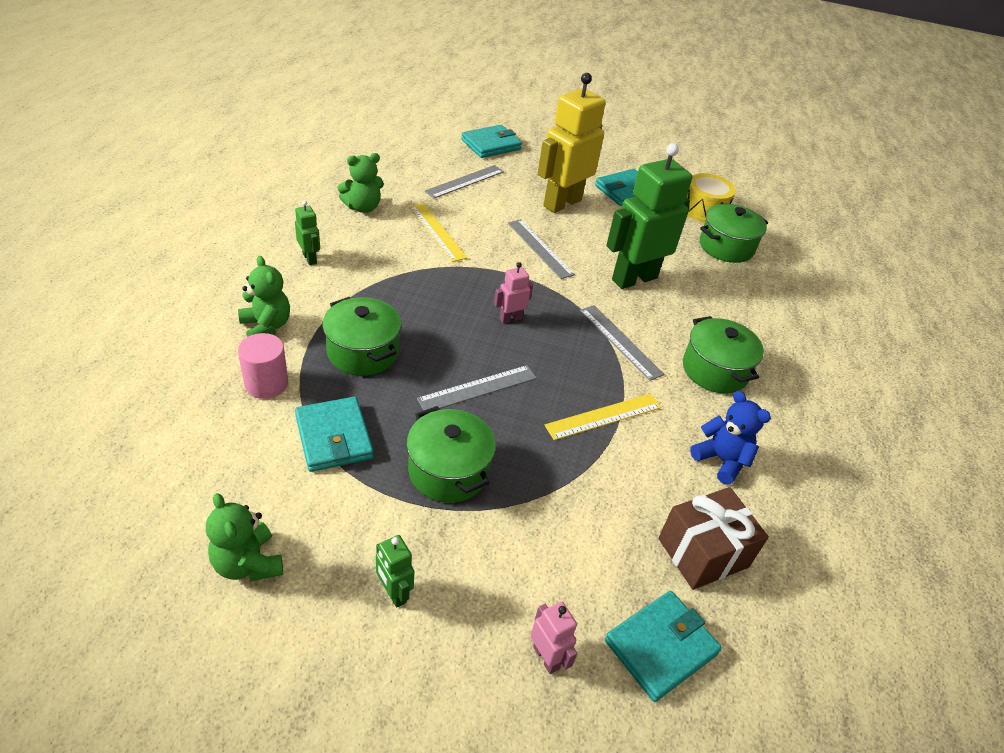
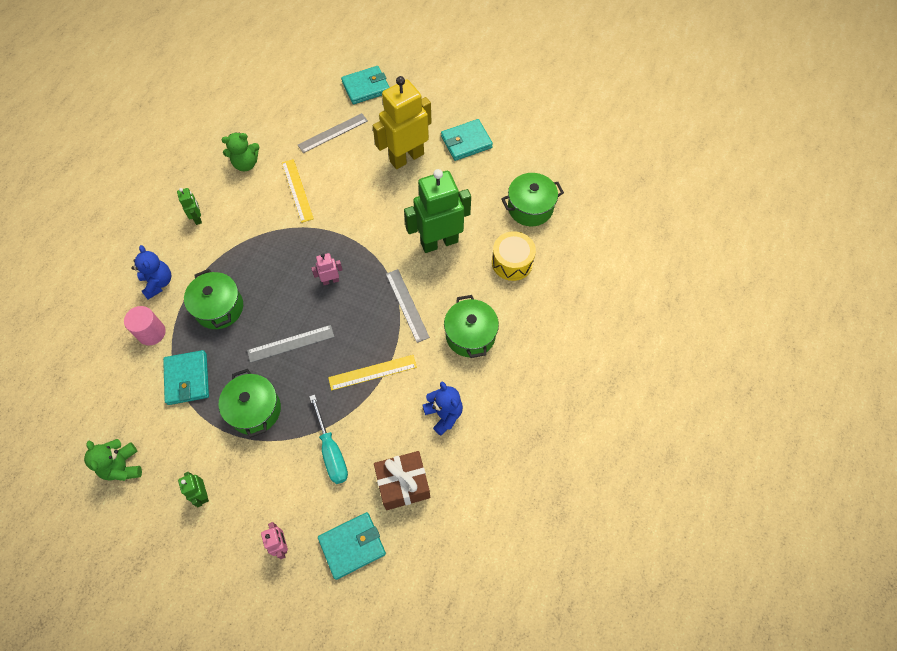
camera: 15 degrees right, 20 degrees up
green teddy bear [238,256,290,337] -> blue teddy bear [131,245,171,299]
grey ruler [508,219,575,279] -> none
yellow drum [687,173,736,223] -> yellow drum moved to [492,231,536,281]
none -> turquoise screwdriver [309,394,348,484]

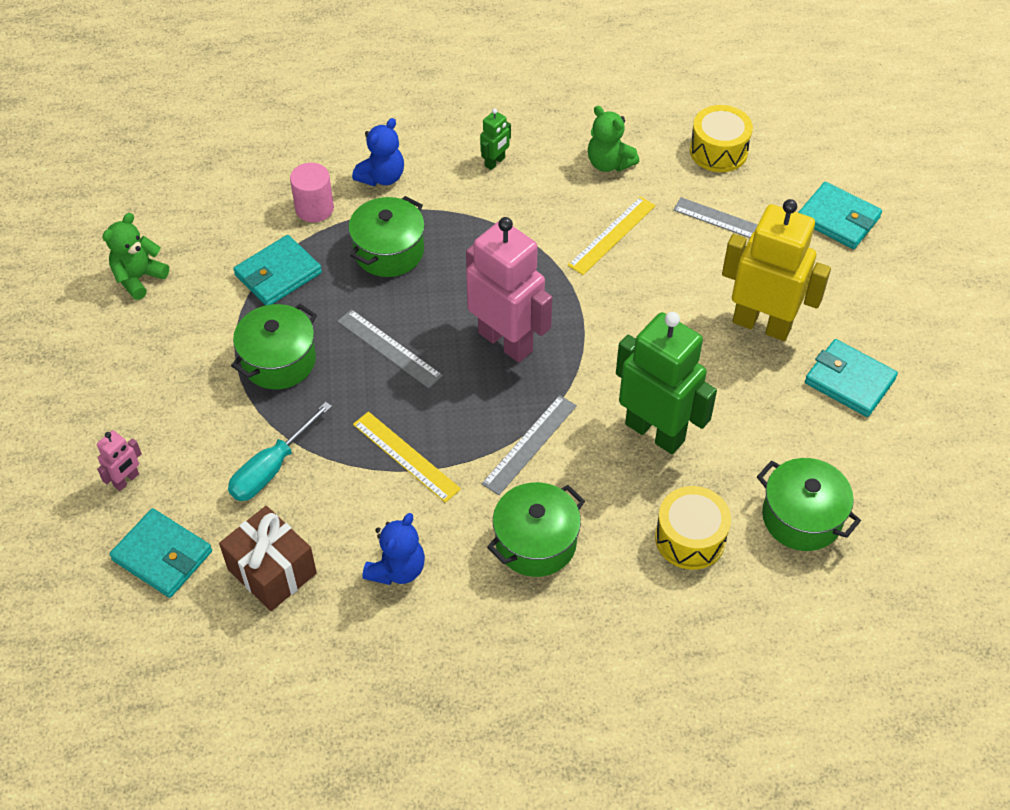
camera: 60 degrees right, 10 degrees down
green robot [178,472,209,507] -> none
pink robot [311,253,343,285] -> pink robot [466,217,552,363], size x2.29
none -> yellow drum [690,105,753,172]

